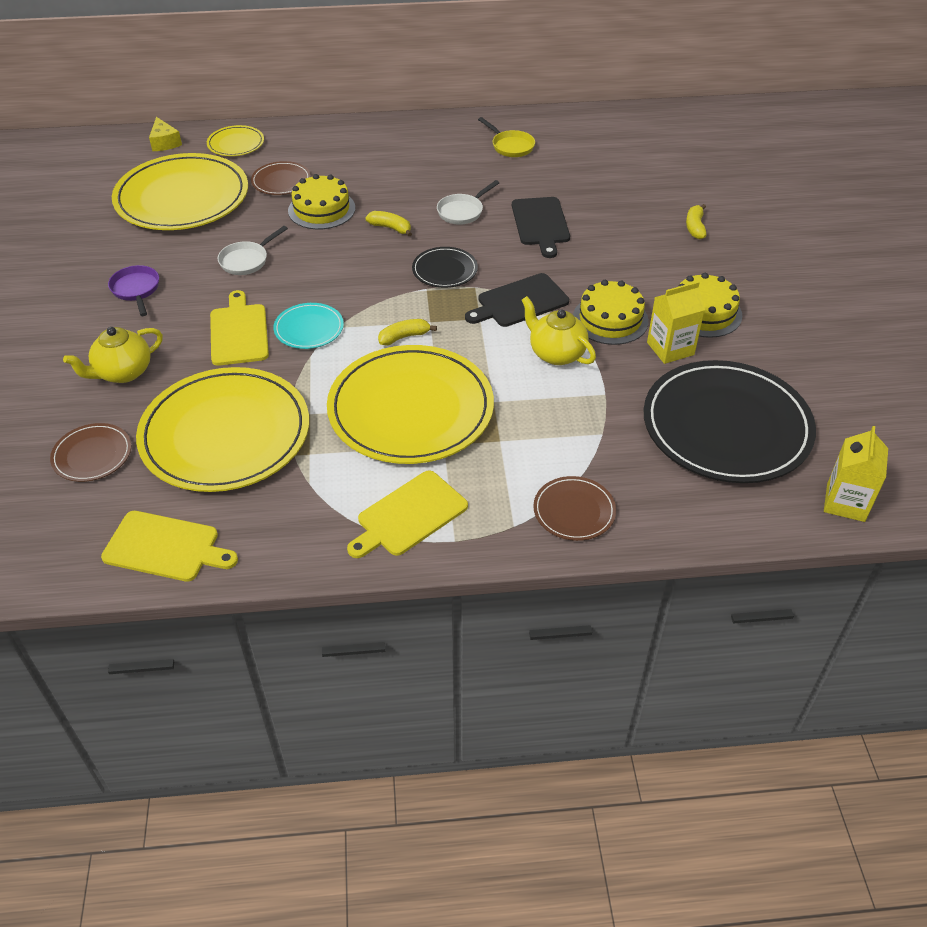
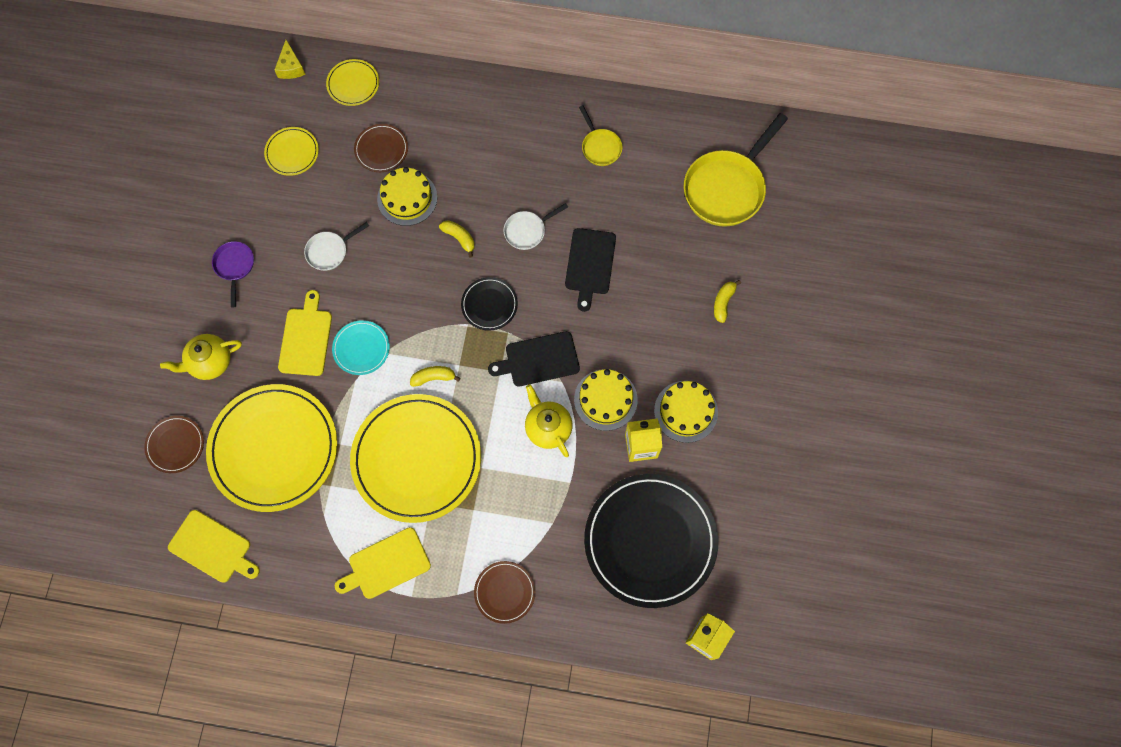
camera: 15 degrees right, 25 degrees up
yellow plate [112,153,248,230] -> yellow plate [264,127,319,176], size x0.45
none -> yellow pan [684,113,788,227]

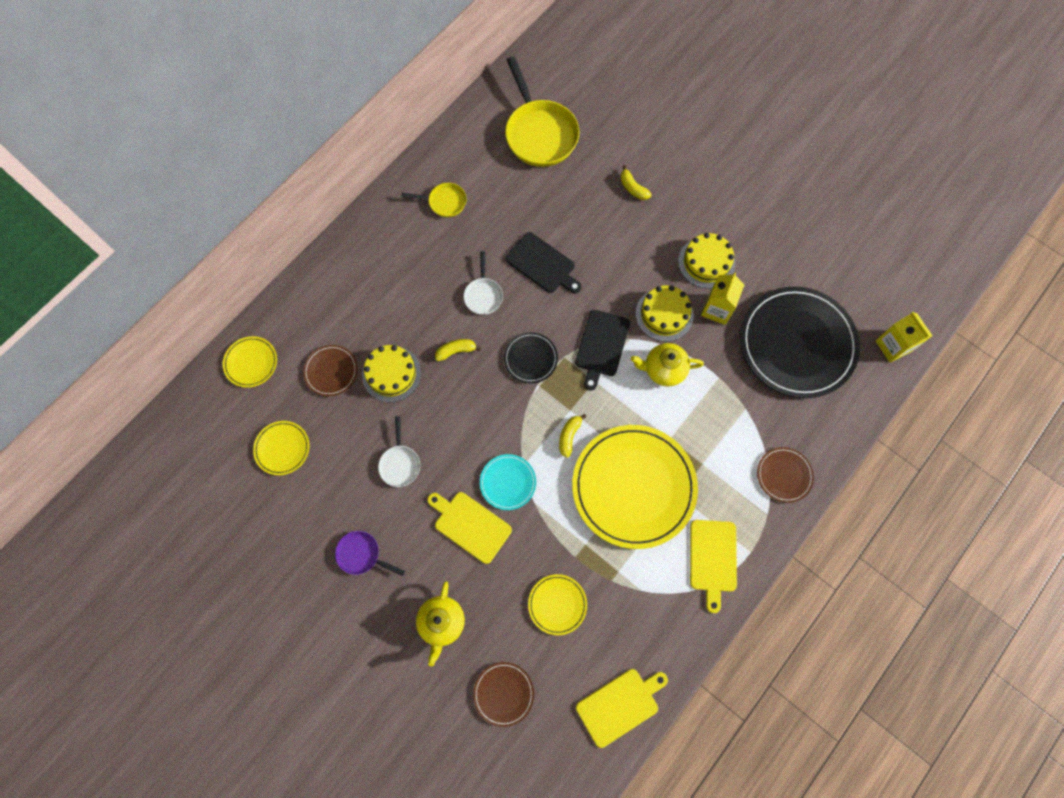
camera: 60 degrees left, 0 degrees up
yellow plate [206,384,337,512] -> yellow plate [528,574,587,635], size x0.45
yellow cheese [275,40,305,79] -> none

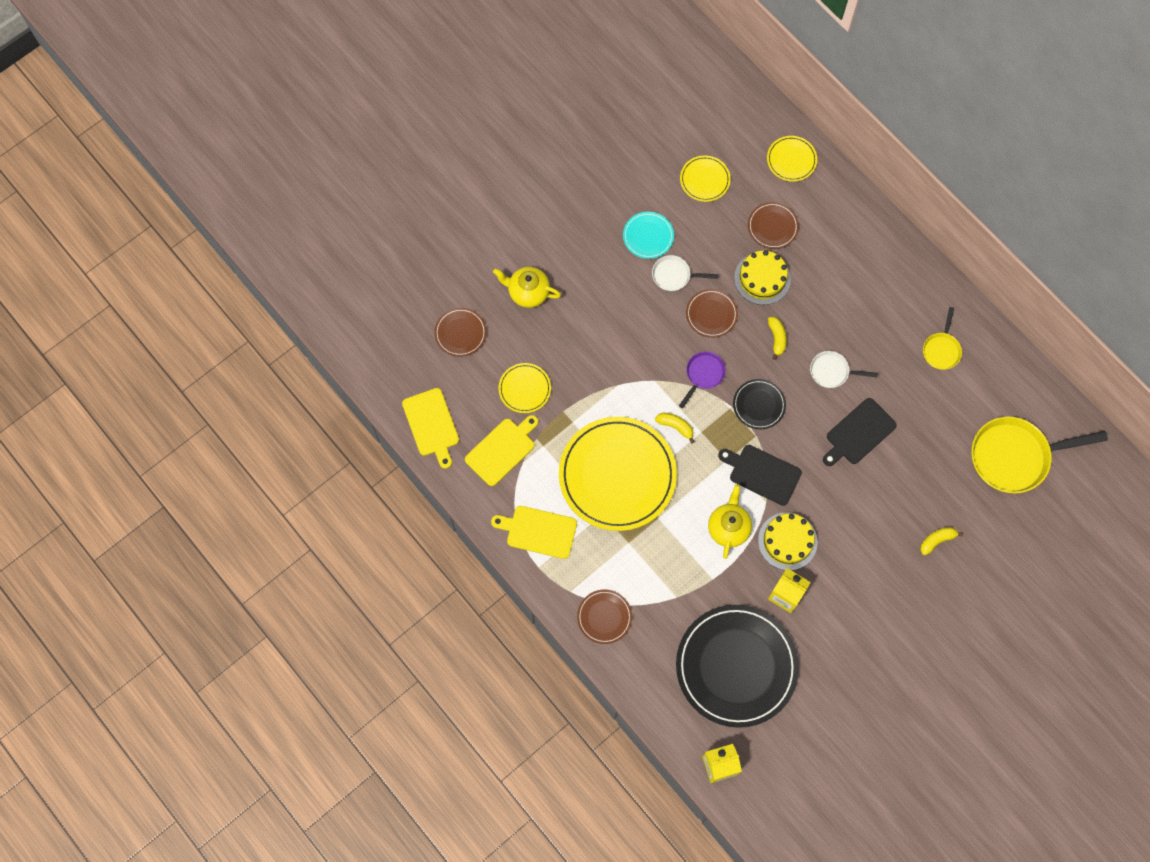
camera: 100 degrees right, 0 degrees up
purple pan [335,531,405,576] -> purple pan moved to [679,352,726,408]
yellow cutting board [427,492,512,564] -> yellow cutting board moved to [465,415,538,486]
turquoise plate [480,454,536,510] -> turquoise plate moved to [623,212,674,259]
yellow cake [678,233,735,289] -> none
none -> brown plate [686,289,738,338]

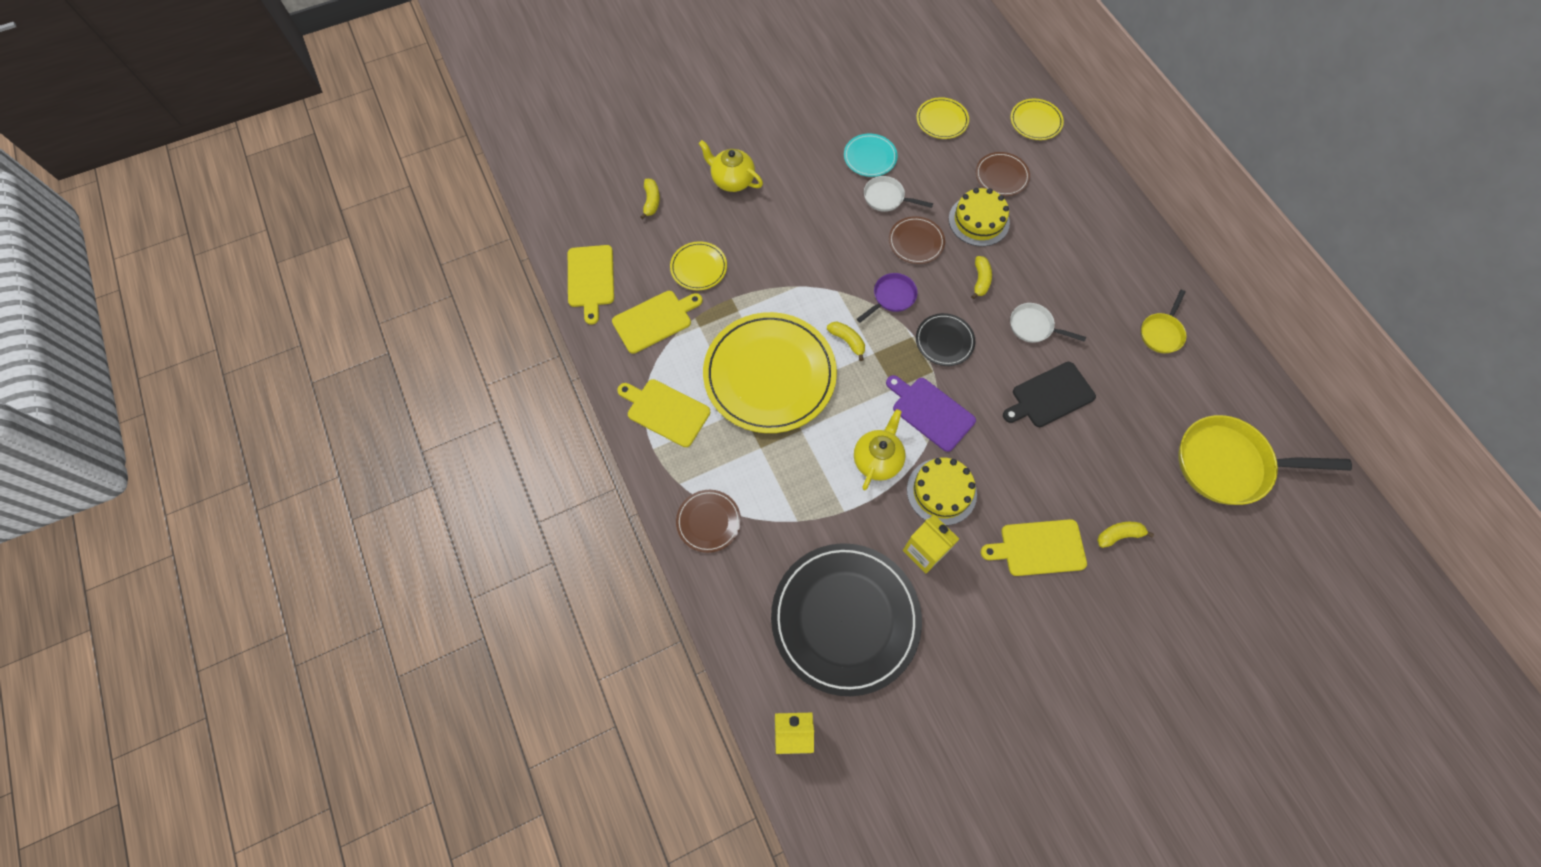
camera: 15 degrees right, 5 degrees down
brown plate [434,308,487,357] -> yellow banana [640,179,660,219]
black cutting board [718,445,802,506] -> purple cutting board [886,375,976,452]
none -> yellow cutting board [981,519,1087,576]

